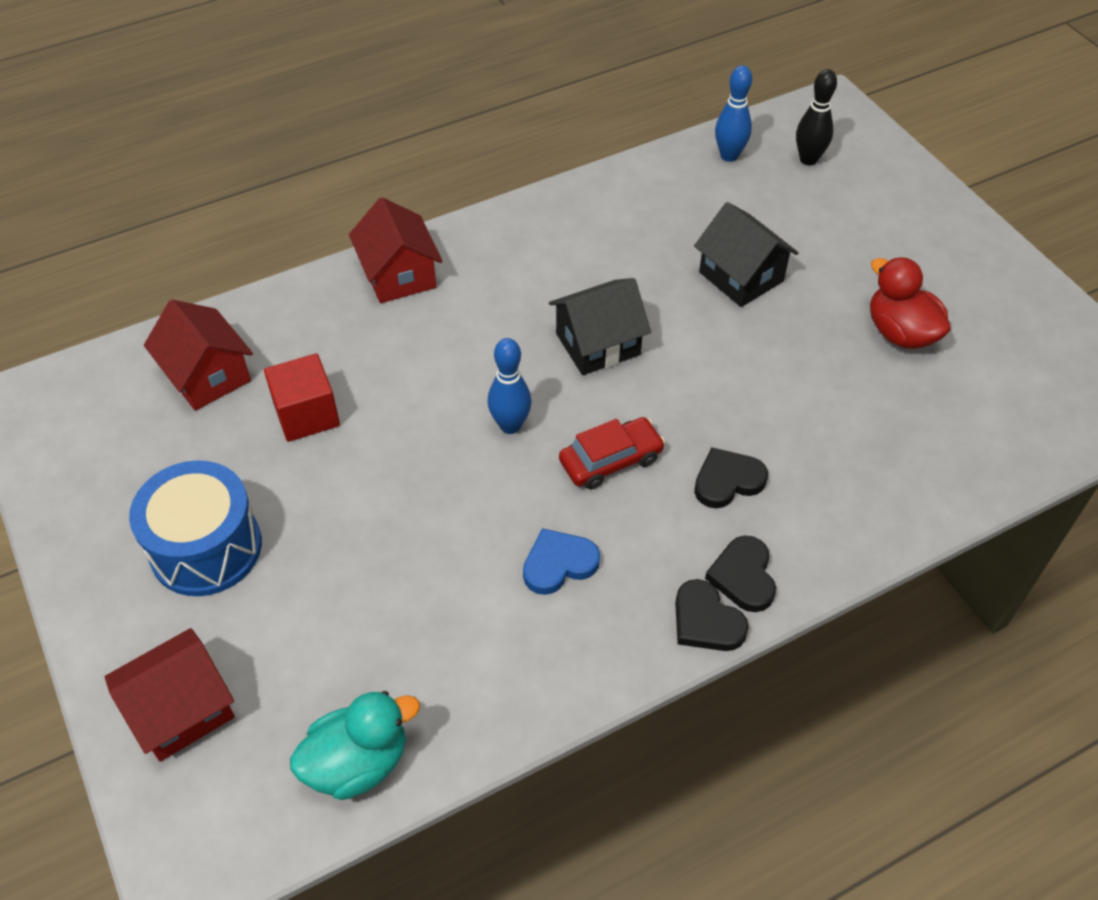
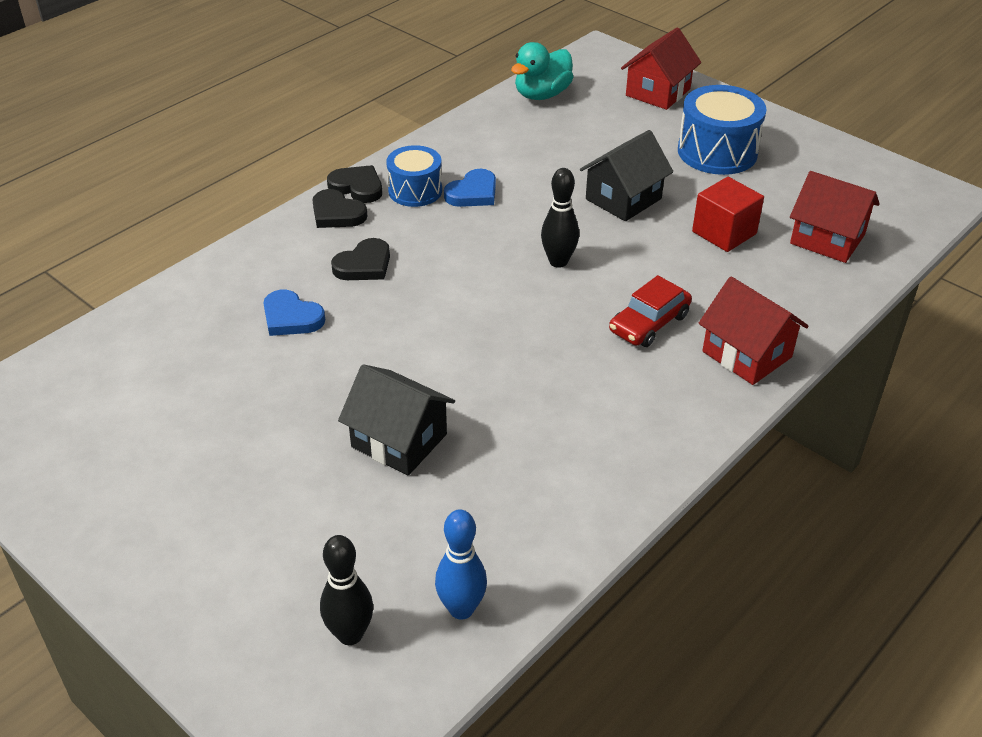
camera: 160 degrees right, 10 degrees down
blue bowling pin [488,338,532,434] -> black bowling pin [541,168,579,268]
black house [549,278,651,375] -> black house moved to [580,130,673,221]
red car [559,417,665,490] -> red car moved to [609,275,692,347]
black heart [705,536,776,612] -> black heart turned 150 degrees clockwise [313,189,367,228]
red duck [870,257,951,349] -> none
none -> blue heart [263,290,325,336]
none -> blue drum [386,145,442,207]

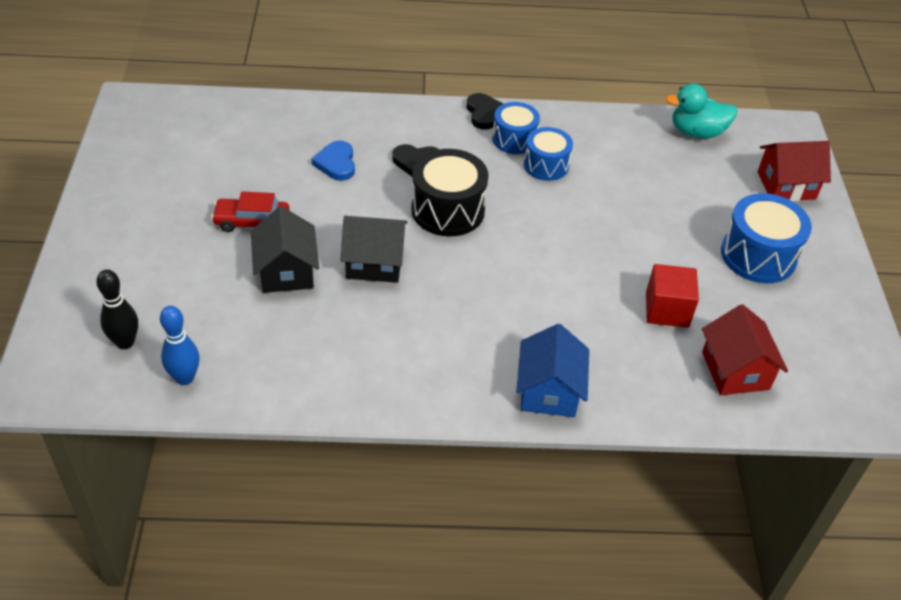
camera: 45 degrees right, 5 degrees up
black heart [313,189,367,228] -> none
blue heart [444,169,496,207] -> blue drum [524,127,573,181]
black bowling pin [541,168,579,268] -> none
black house [580,130,673,221] -> black house moved to [340,216,407,283]
red car [609,275,692,347] -> red car moved to [211,191,290,232]
red house [698,277,809,385] -> blue house [516,324,589,417]
none -> black drum [411,149,488,236]

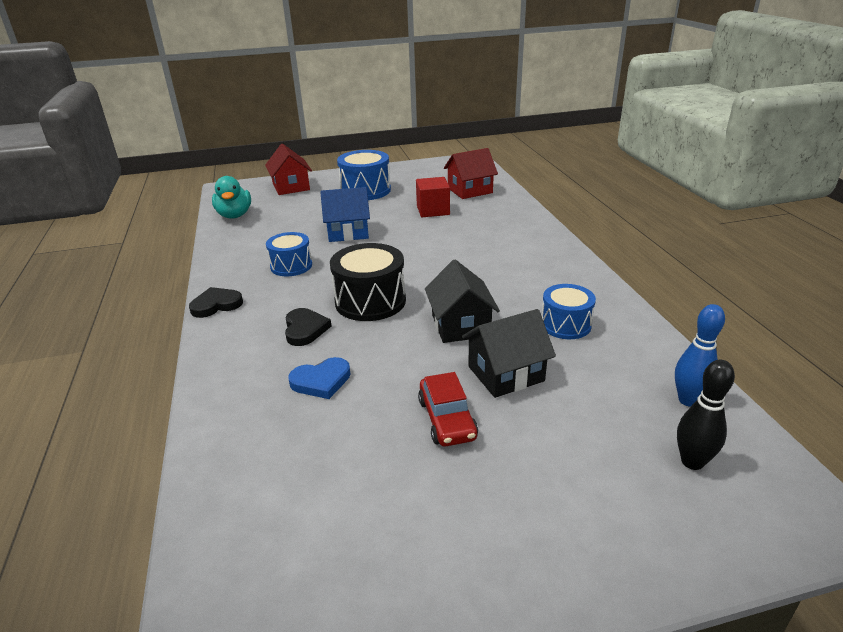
camera: 100 degrees left, 15 degrees down
blue drum [492,102,540,154] -> blue drum moved to [542,284,596,339]
blue house [516,324,589,417] -> blue house moved to [320,187,370,242]

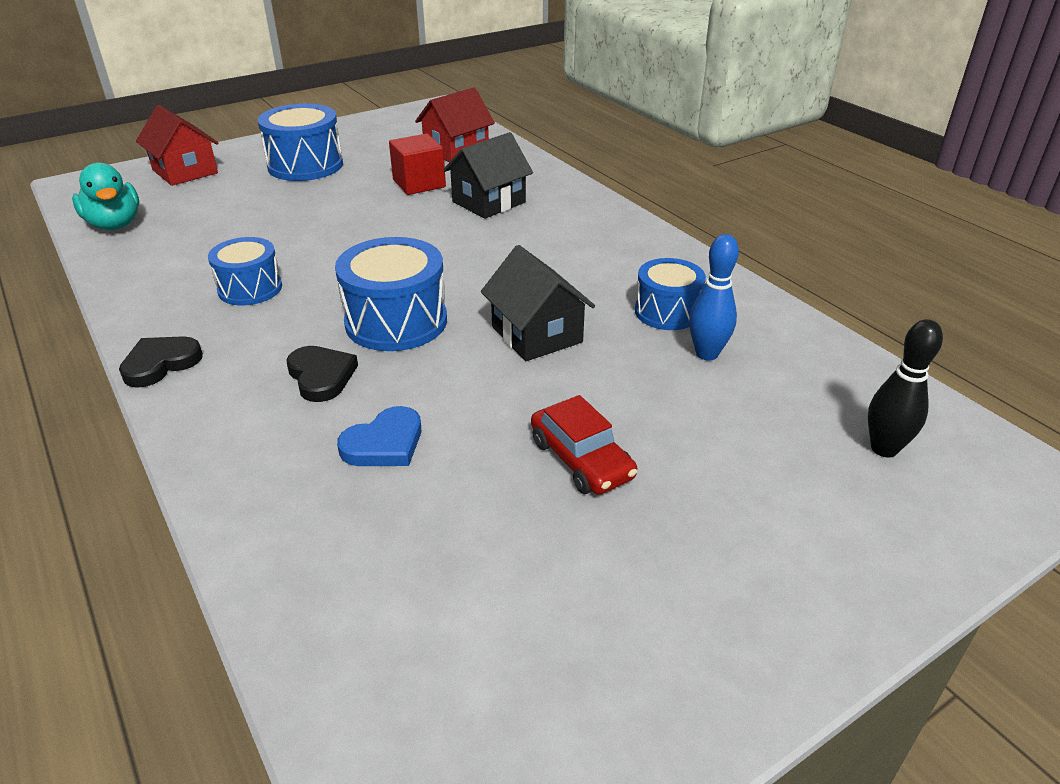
camera: 20 degrees left, 5 degrees up
blue house [320,187,370,242] -> none
black drum [330,243,406,321] -> blue drum [335,237,447,351]
black house [462,309,556,398] -> black house moved to [443,132,533,219]
blue bowling pin [675,304,725,407] -> blue bowling pin moved to [689,234,739,360]

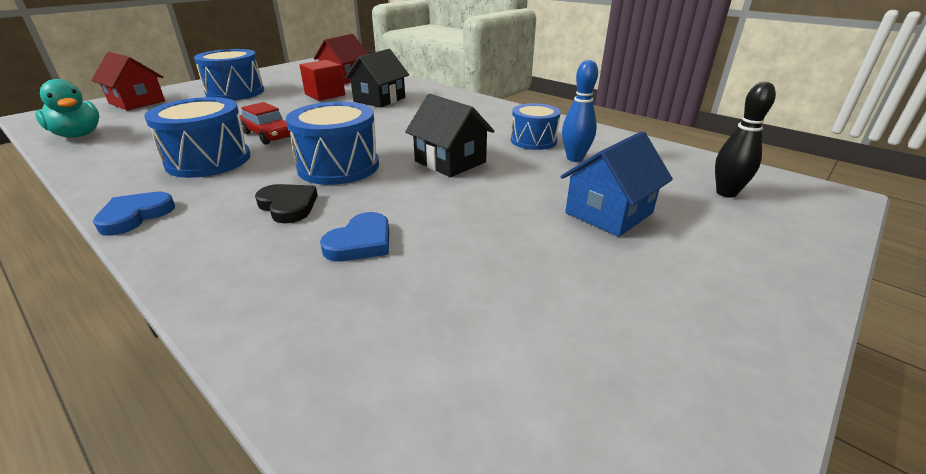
camera: 15 degrees left, 5 degrees down
black heart [119,336,203,388] -> blue heart [93,192,175,236]
blue drum [208,237,282,306] -> blue drum [144,97,251,178], size x1.54
red car [531,395,637,494] -> red car moved to [240,102,291,145]
none -> blue house [560,131,673,237]

